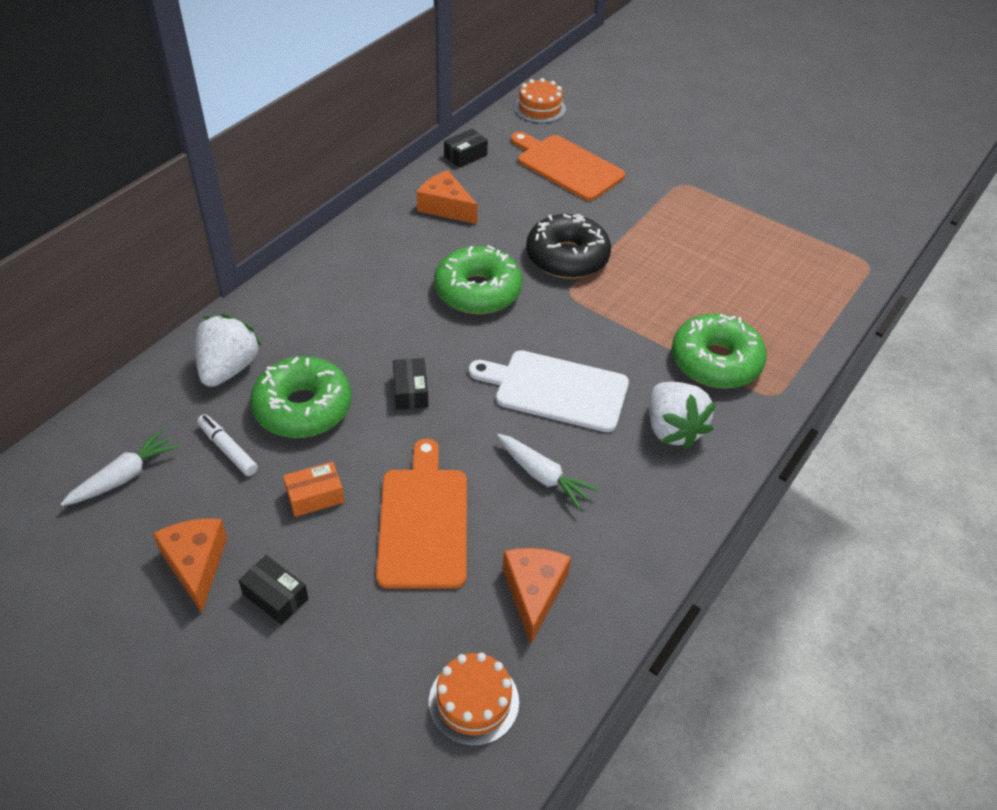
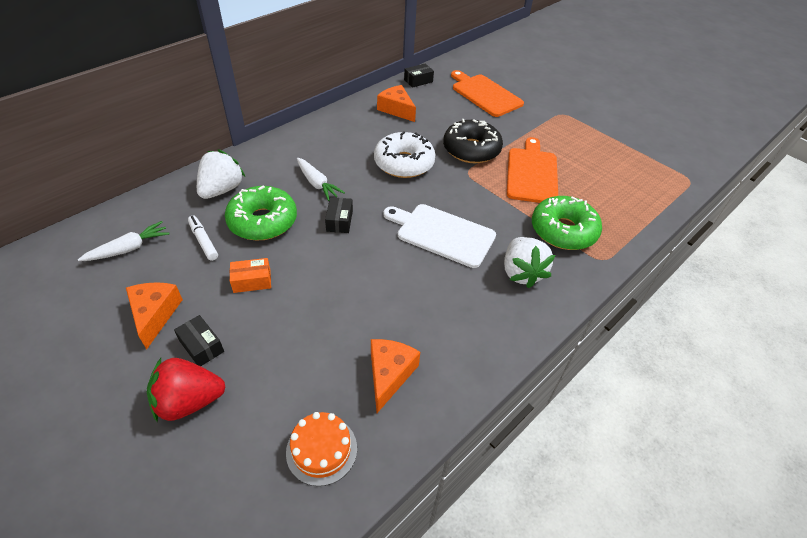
camera: 10 degrees right, 0 degrees up
orange cutting board [376,439,467,589] -> orange cutting board moved to [507,137,558,203]
green donut [434,245,523,314] -> white donut [374,131,436,178]
white carrot [497,434,598,509] -> white carrot moved to [297,158,345,201]
orange cake [514,78,566,123] -> none
none -> red strawberry [147,358,225,423]

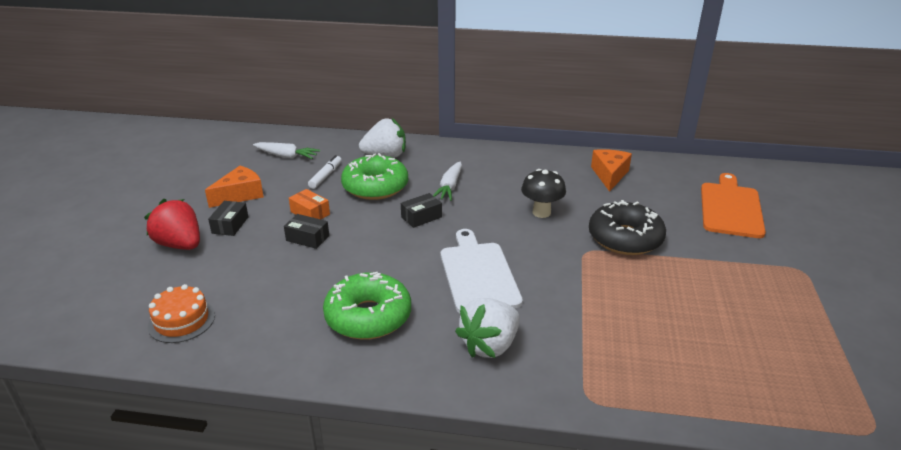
camera: 55 degrees right, 15 degrees down
orange cheese [371,339,420,413] -> none
white donut [374,131,436,178] -> black mushroom [521,169,566,218]
black box [404,63,434,88] -> black box moved to [284,214,329,249]
orange cutting board [507,137,558,203] -> none
green donut [532,196,602,250] -> green donut moved to [323,272,411,340]

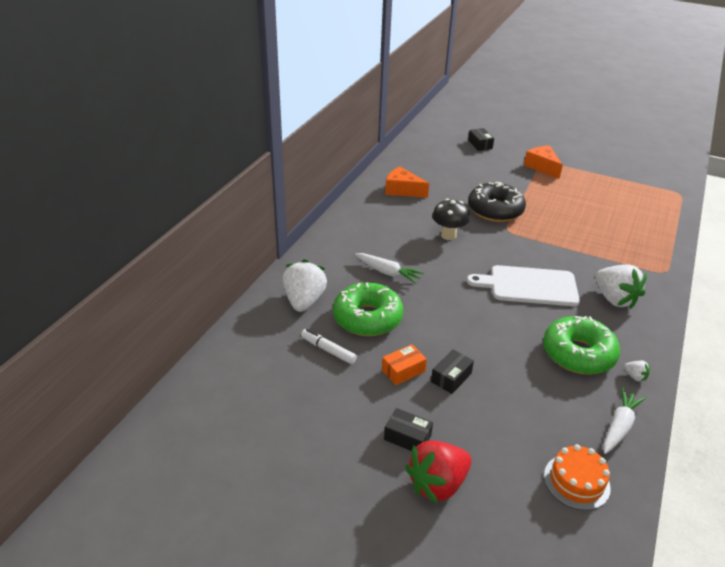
camera: 75 degrees left, 5 degrees up
orange cheese [205,166,264,208] -> orange cheese moved to [524,146,563,179]
white carrot [253,142,320,159] -> white carrot moved to [604,387,646,454]
black box [401,193,442,228] -> black box moved to [468,128,494,151]
orange cutting board [701,173,766,238] -> none
none -> white strawberry [624,361,650,382]

